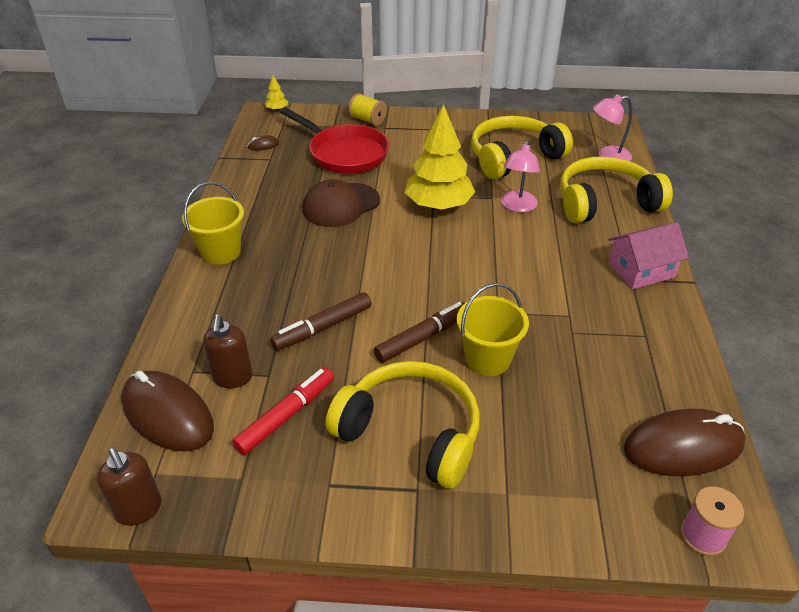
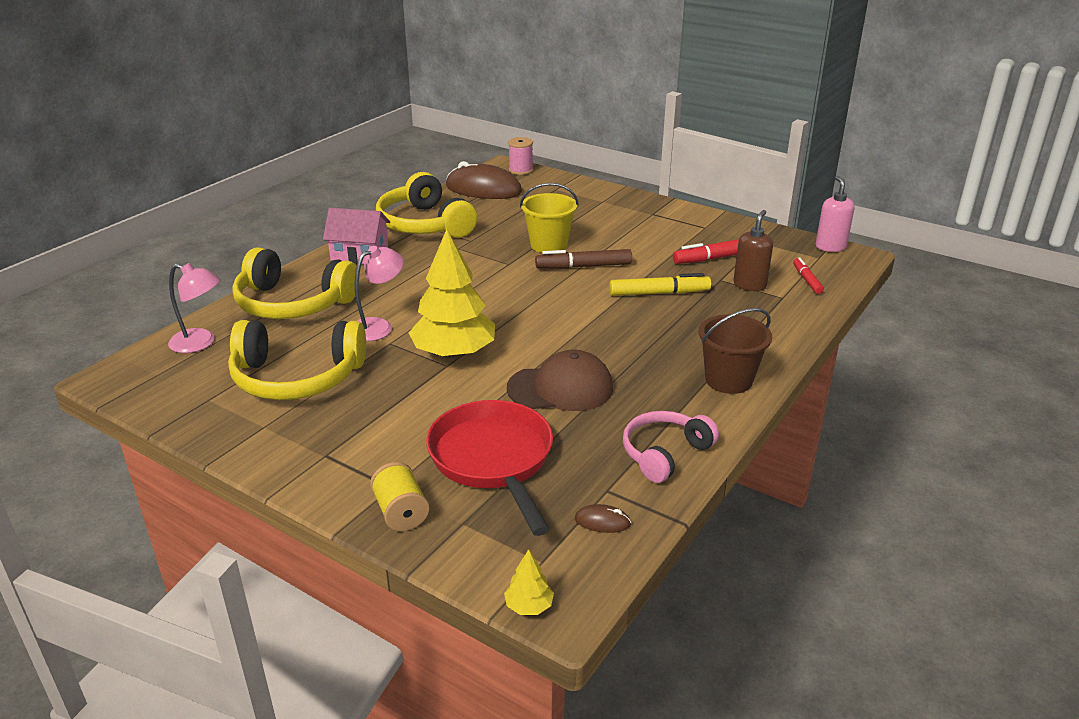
camera: 150 degrees left, 10 degrees down
brown soap dispenser [97,448,162,526] -> pink soap dispenser [816,176,855,252]
brown mouse [121,371,214,452] -> red marker [793,257,824,294]
yellow bucket [182,182,244,265] -> brown bucket [699,308,772,394]
brown marker [270,292,372,350] -> yellow marker [609,273,711,296]
yellow headphones [326,361,480,489] -> yellow headphones moved to [376,172,477,238]
none -> pink headphones [623,411,719,483]

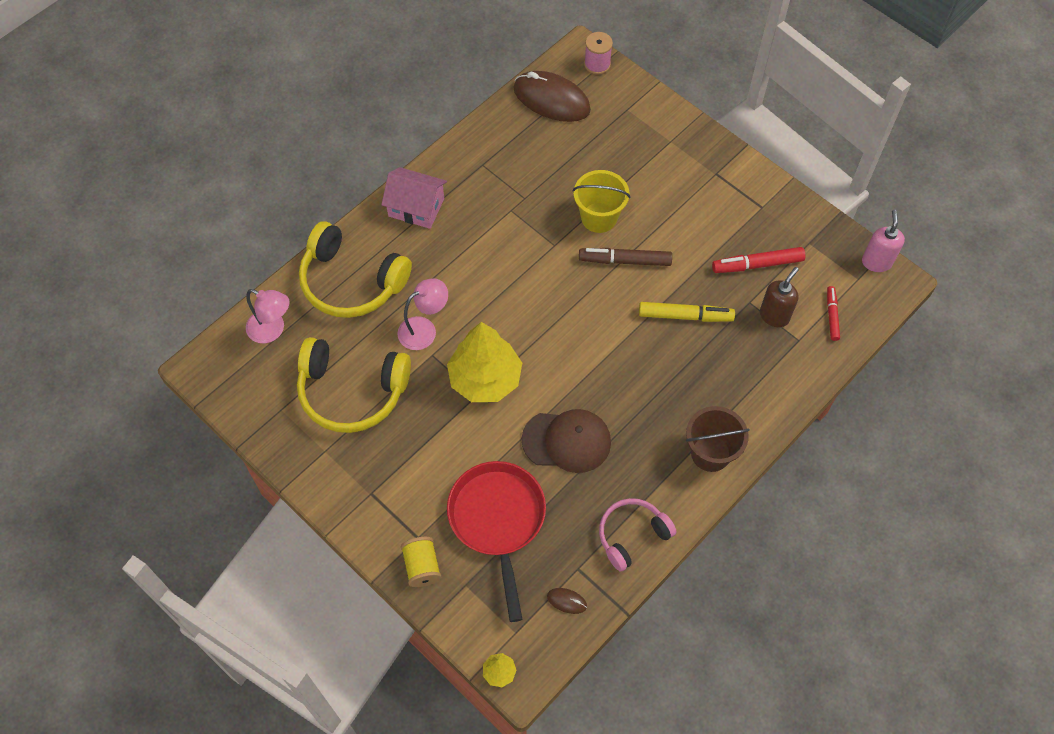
camera: 10 degrees right, 30 degrees up
yellow headphones [376,172,477,238] -> none

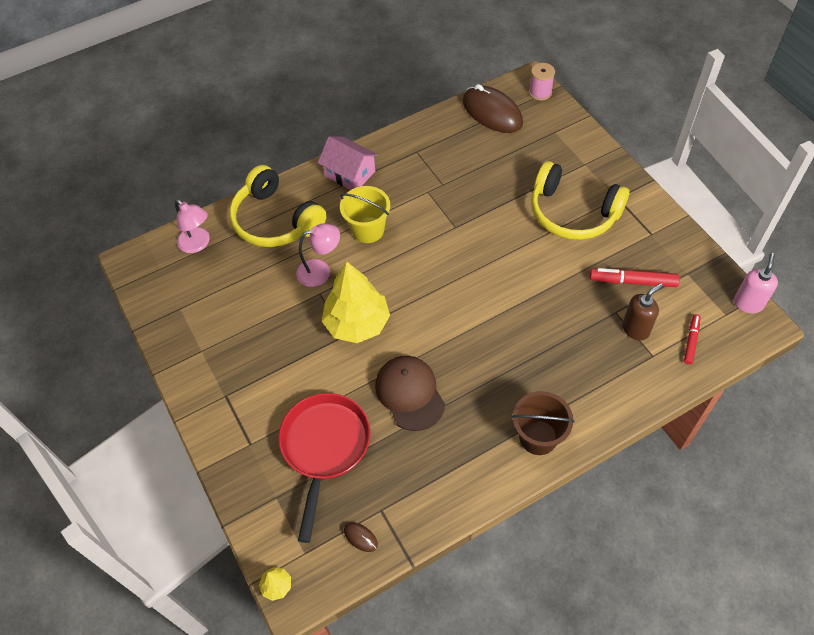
camera: 20 degrees right, 5 degrees down
yellow headphones [297,337,411,433] -> yellow headphones moved to [531,161,630,240]
yellow spool [401,537,441,587] -> none
brown cap [522,409,611,473] -> brown cap turned 135 degrees counterclockwise [375,355,445,431]
yellow bucket [573,170,630,233] -> yellow bucket moved to [340,186,390,243]
brown marker [579,248,672,266] -> none
pink headphones [599,498,677,572] -> none
yellow marker [639,302,735,322] -> none

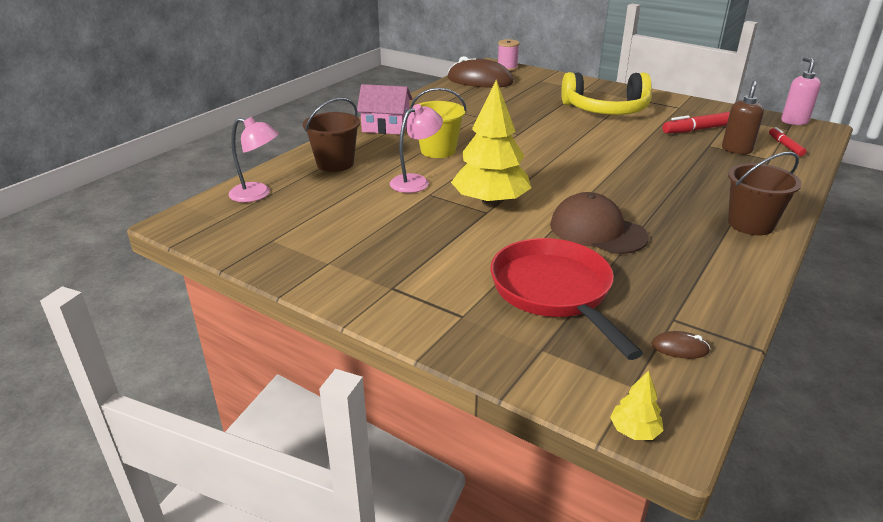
camera: 30 degrees left, 25 degrees down
yellow headphones [229,165,327,247] -> brown bucket [303,97,360,172]

